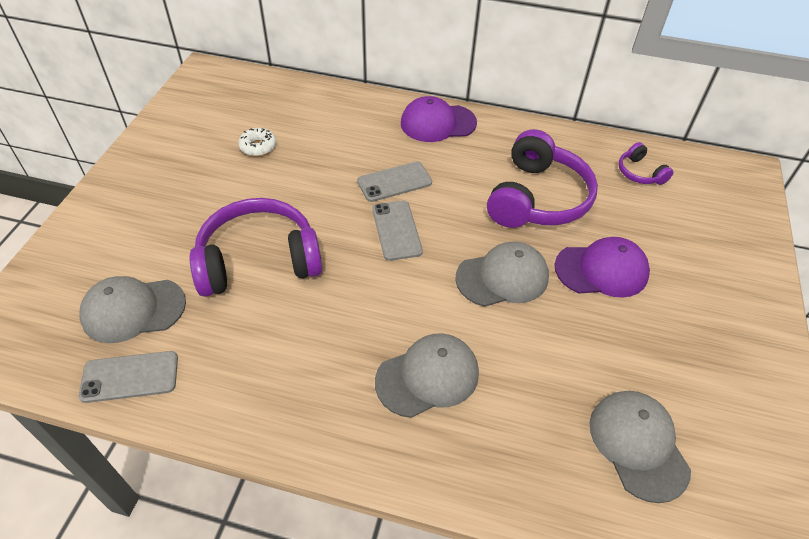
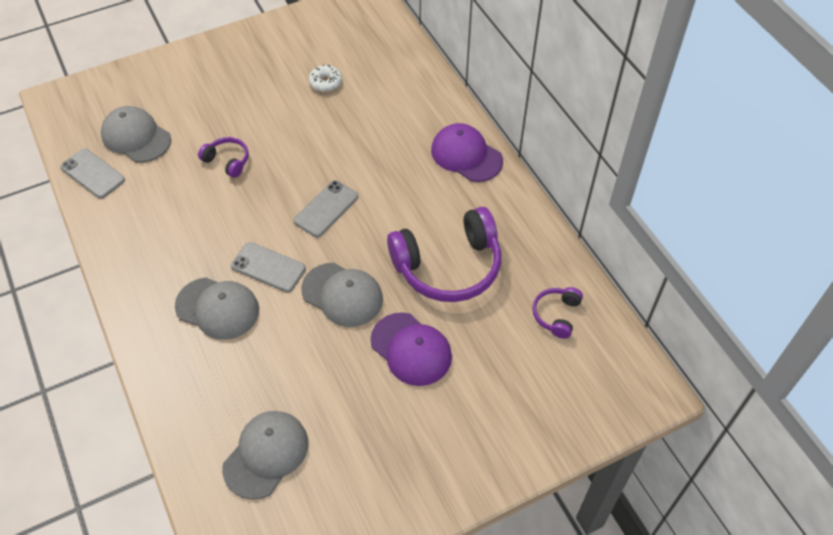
camera: 50 degrees right, 5 degrees up
purple headphones [189,198,322,297] -> purple headphones [198,137,249,178], size x0.47
grey phone [357,162,432,202] -> grey phone moved to [231,242,306,292]

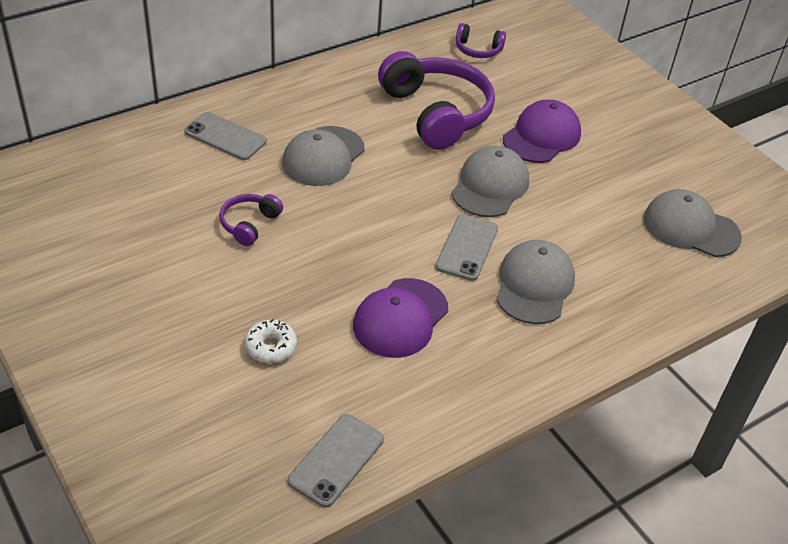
camera: 100 degrees left, 10 degrees down
grey cap [101,106,171,163] -> grey cap moved to [282,126,365,186]
purple headphones [198,137,249,178] -> purple headphones moved to [219,194,283,246]
grey phone [293,180,358,237] -> grey phone moved to [184,112,267,160]
white donut [309,64,342,92] -> white donut moved to [244,319,297,363]
purple cap [431,123,503,182] -> purple cap moved to [353,278,448,358]

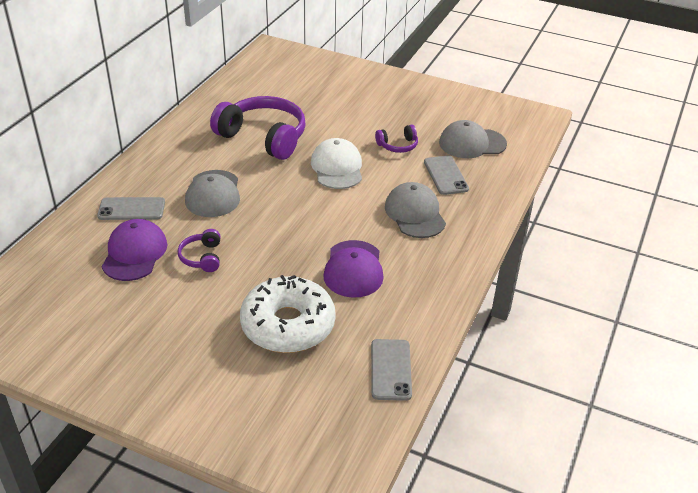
camera: 30 degrees left, 5 degrees down
white donut [244,319,297,363] -> white donut [240,275,336,353], size x2.34
grey phone [436,214,498,281] -> grey phone moved to [424,156,469,195]
grey cap [451,146,529,217] -> white cap [311,138,362,189]
purple headphones [456,23,506,58] -> purple headphones moved to [375,125,418,153]
purple cap [503,99,581,163] -> purple cap moved to [102,219,167,281]

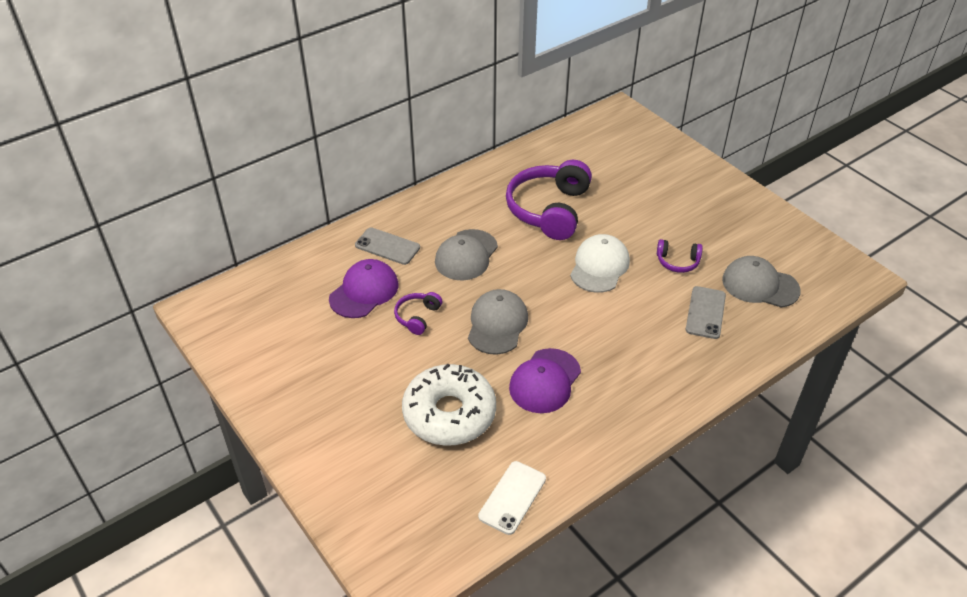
camera: 30 degrees right, 5 degrees up
purple headphones [210,96,306,160] -> purple headphones turned 135 degrees counterclockwise [506,160,592,240]
grey phone [371,339,412,401] -> white phone [478,461,546,535]
grey cap [385,182,446,238] -> grey cap moved to [468,289,528,355]

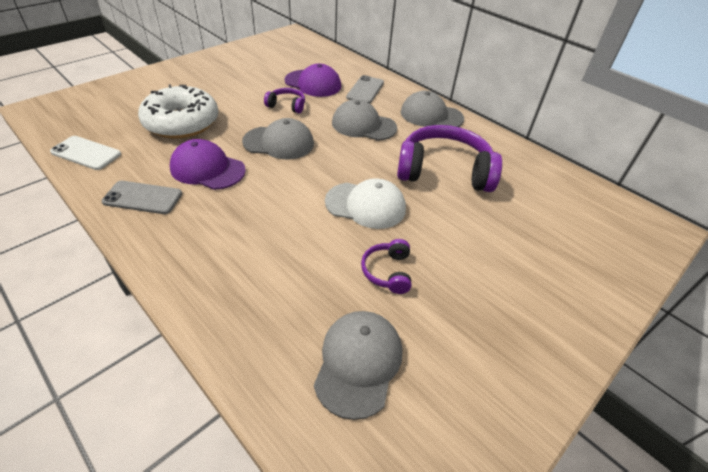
camera: 80 degrees right, 0 degrees up
grey phone [686,286,726,339] -> grey phone moved to [101,181,182,214]
none -> grey cap [401,91,464,127]

